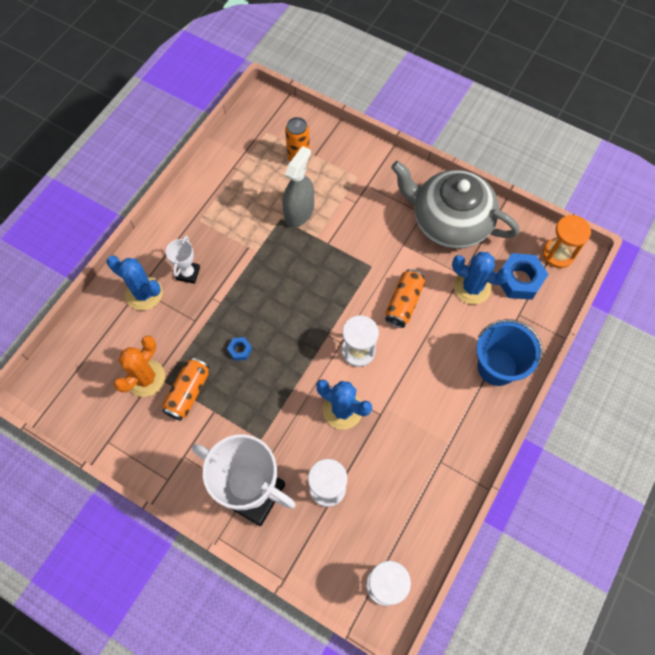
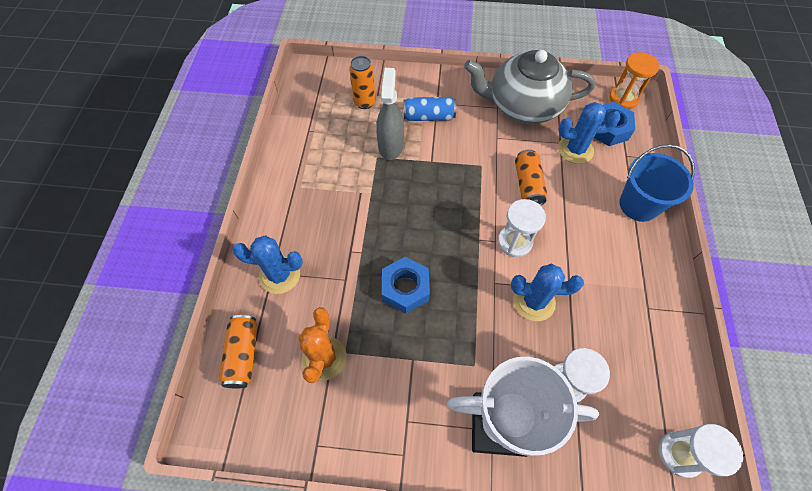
camera: 25 degrees left, 5 degrees down
orange can [162,357,210,421] -> orange can moved to [219,315,257,389]
white trophy [166,236,200,284] -> none
blue nut [227,337,252,361] -> blue nut [382,257,430,314], size x2.05
none -> blue can [403,97,456,121]

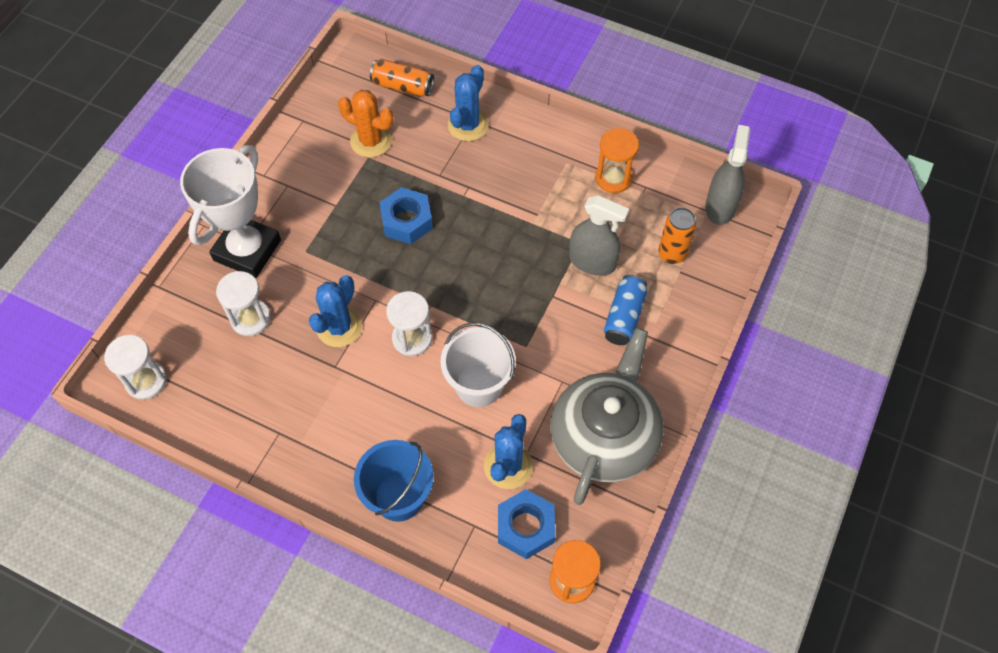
camera: 110 degrees right, 0 degrees up
orange can [515,149,547,206] -> white bucket [440,322,516,407]
none -> orange hourglass [595,128,639,193]
none -> grey spray bottle [705,125,750,225]

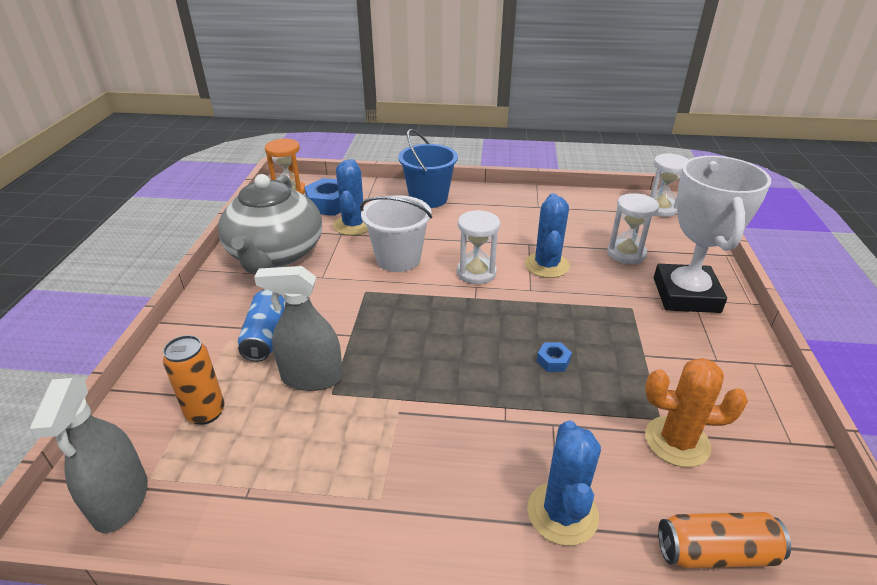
camera: 160 degrees right, 25 degrees down
blue nut [379,187,433,244] -> blue nut [536,342,572,372], size x0.49
orange hourglass [595,128,639,193] -> none

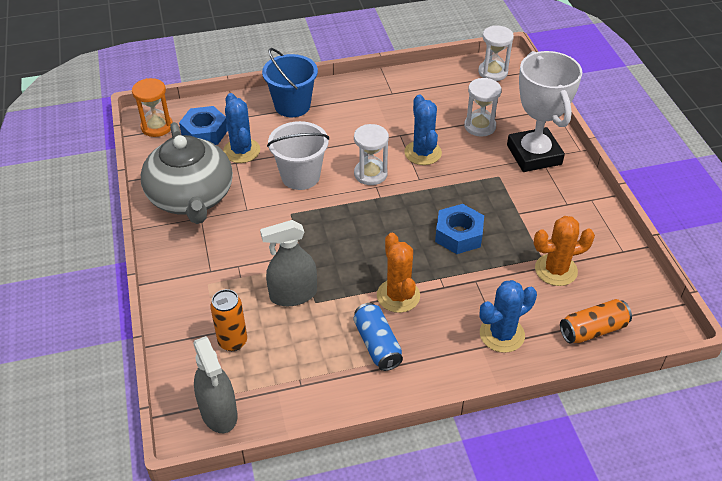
camera: 20 degrees left, 10 degrees up
blue can [238,289,285,362] -> blue can moved to [354,303,403,371]
blue cactus [527,420,601,546] -> blue cactus turned 75 degrees clockwise [480,280,537,353]
blue nut [536,342,572,372] -> blue nut [435,204,484,254], size x2.05
none -> orange cactus [377,233,420,313]

